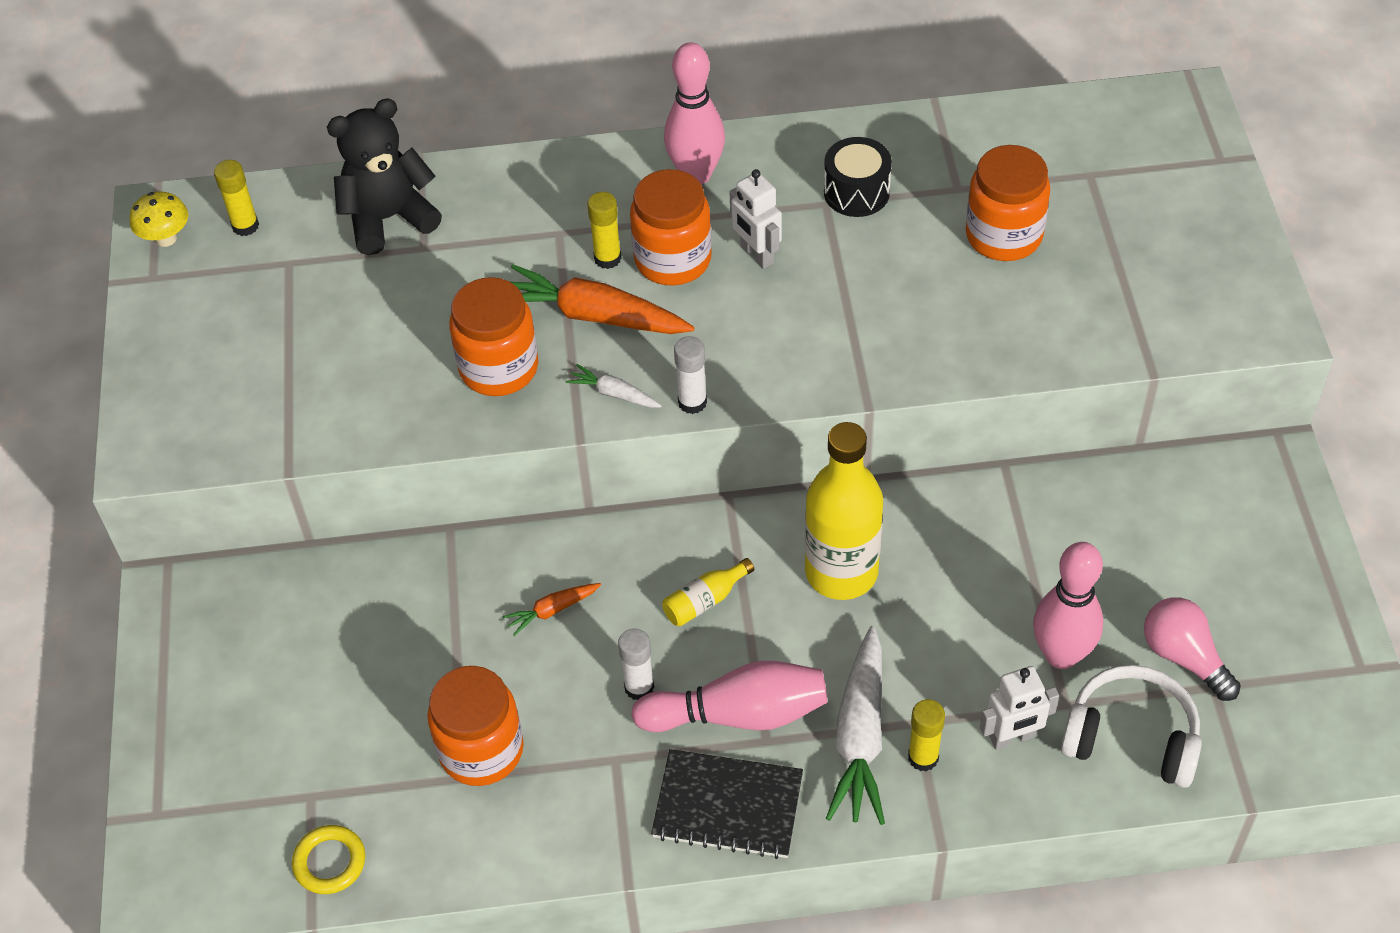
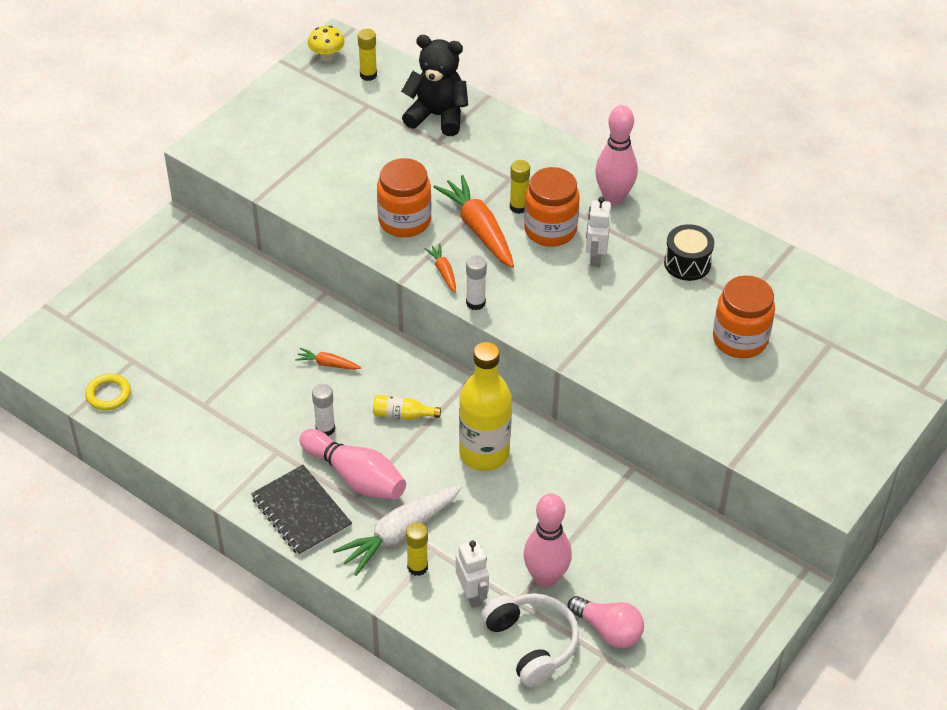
camera: 40 degrees right, 5 degrees down
orange jar [427,666,524,786] -> none
white carrot [566,364,662,408] -> orange carrot [424,244,456,293]
white robot [980,666,1059,750] -> white robot turned 135 degrees counterclockwise [456,540,489,608]
pink light bulb [1144,597,1241,701] -> pink light bulb turned 120 degrees clockwise [568,596,644,648]

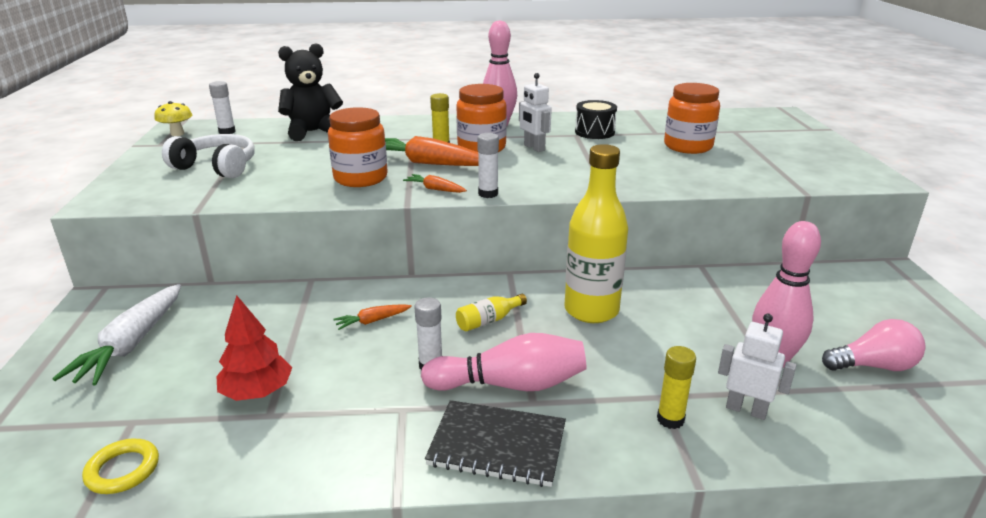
camera: 40 degrees left, 20 degrees down
white carrot [333,485,462,576] -> white carrot moved to [52,284,181,386]
yellow glue stick [358,29,377,81] -> white glue stick [209,81,236,134]
white headphones [481,593,579,687] -> white headphones moved to [162,134,255,178]
none -> red tree [216,295,292,401]

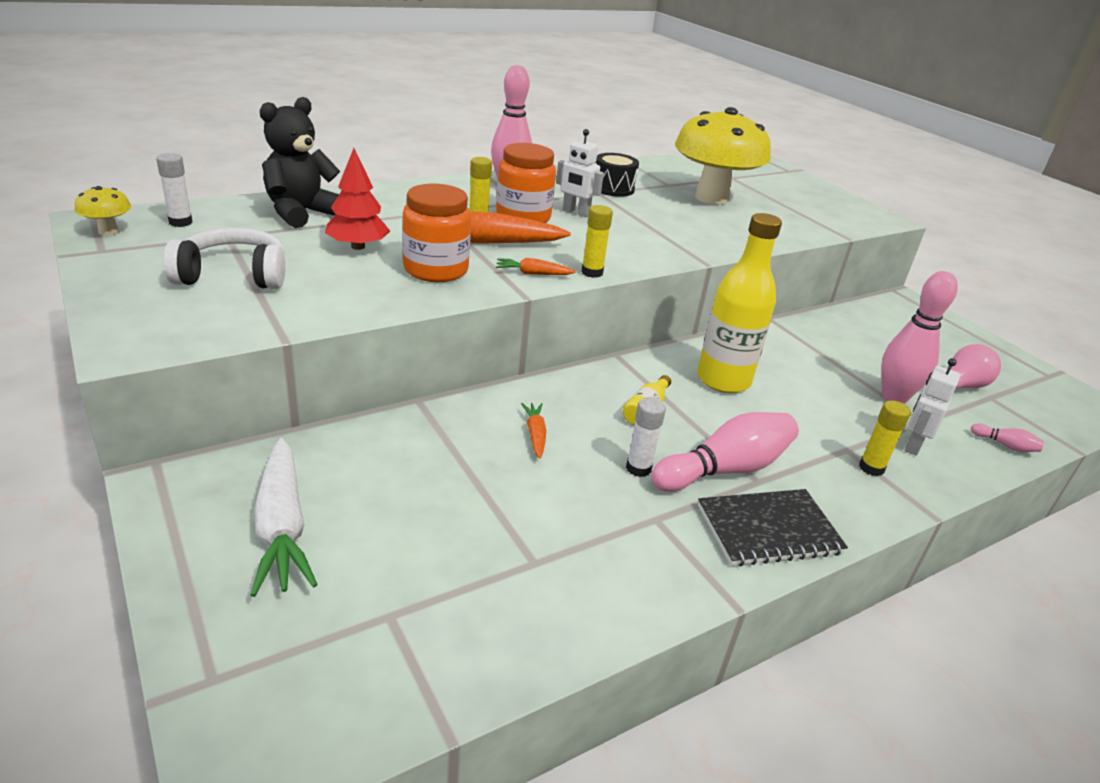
camera: 30 degrees left, 5 degrees up
yellow ring [82,438,159,494] -> none
red tree [216,295,292,401] -> red tree moved to [325,148,390,250]
orange carrot [333,304,412,330] -> orange carrot turned 135 degrees clockwise [521,403,546,459]
white glue stick [477,133,499,198] -> yellow glue stick [581,205,613,278]
orange jar [664,83,720,154] -> yellow mushroom [675,107,771,205]
white robot [718,313,797,420] -> white robot turned 60 degrees counterclockwise [905,358,960,456]
none -> pink bowling pin [971,423,1044,452]

